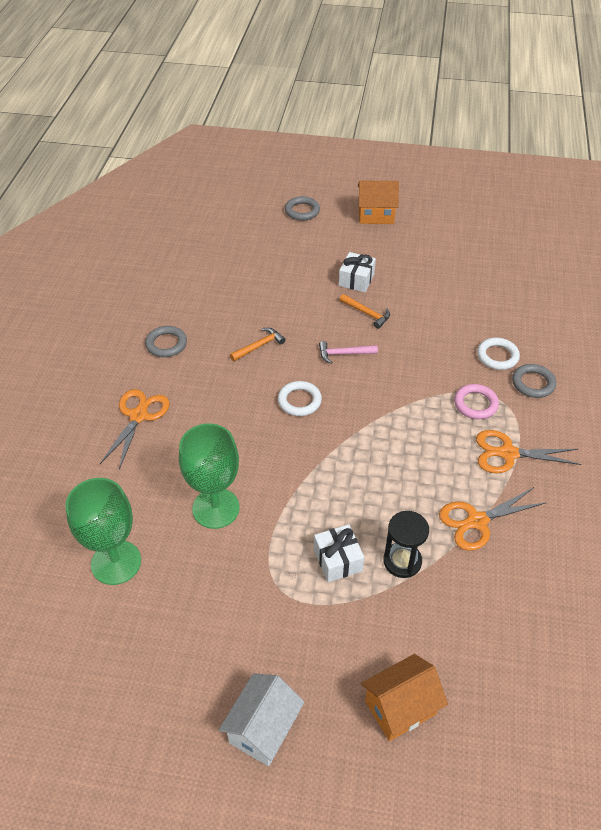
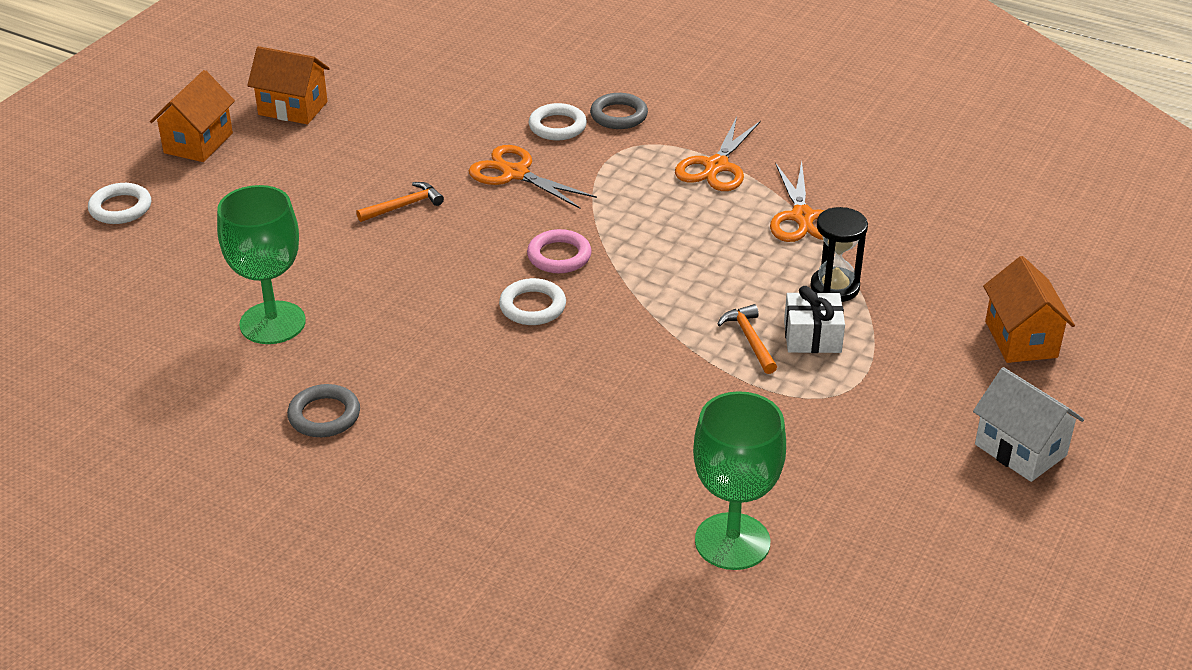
camera: 70 degrees left, 10 degrees down
orange scissors [100,389,169,469] -> orange scissors moved to [469,145,597,209]
green goblet [179,423,240,529] -> green goblet moved to [217,185,306,344]
orange hammer [230,328,286,361] -> orange hammer moved to [717,304,777,374]
grey ring [285,196,320,221] -> white ring [88,183,151,224]
pink hammer [319,341,378,364] -> none
white gift [339,252,376,292] -> none
pink ring [454,384,499,419] -> pink ring moved to [527,229,592,273]
none -> orange house [247,46,330,124]

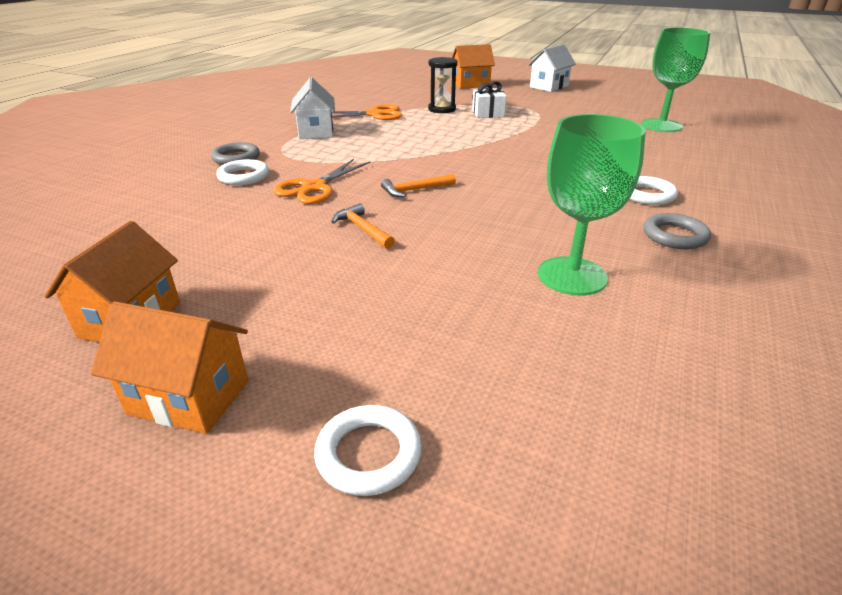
camera: 95 degrees left, 5 degrees down
white ring [499,278,566,325] -> white ring moved to [630,176,678,205]
pink ring [527,229,592,273] -> none
orange scissors [675,117,761,191] -> white house [290,77,335,139]
orange hammer [717,304,777,374] -> orange hammer moved to [381,174,456,197]

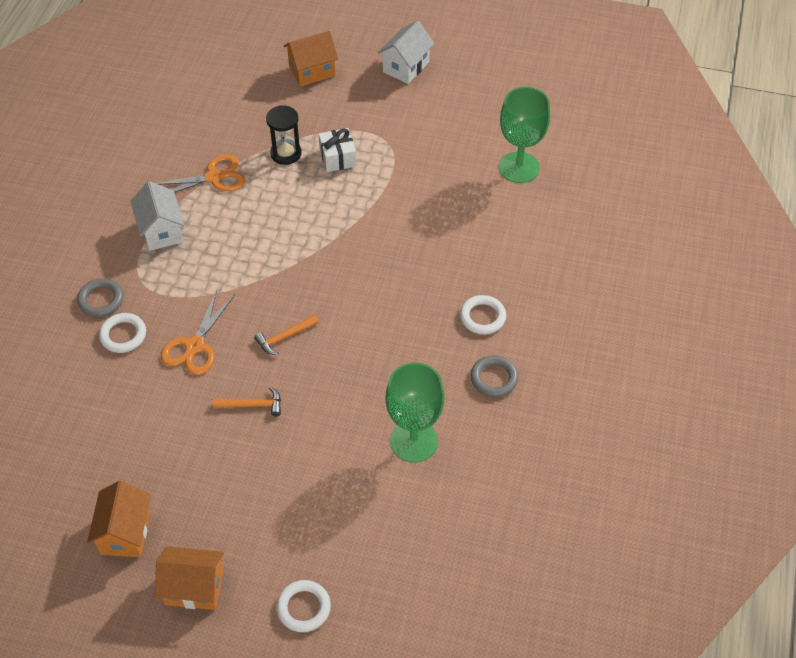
camera: 10 degrees left, 20 degrees up
orange hammer [331,203,395,249] -> orange hammer turned 135 degrees clockwise [213,387,281,416]

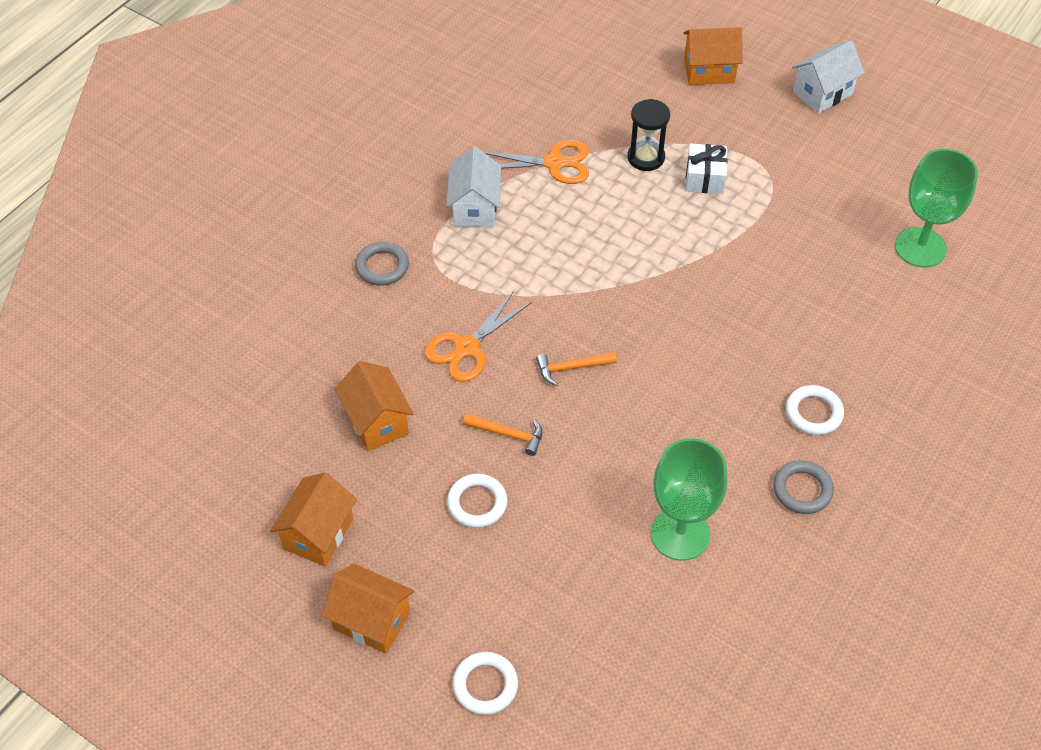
camera: 20 degrees right, 0 degrees up
white ring [99,313,146,353] -> white ring moved to [447,474,508,528]
none -> orange house [335,361,414,451]

